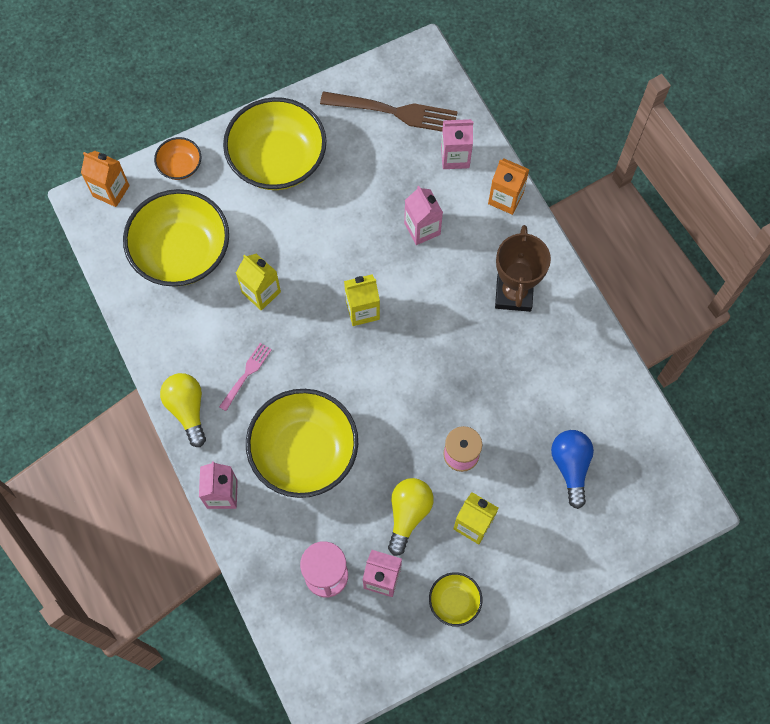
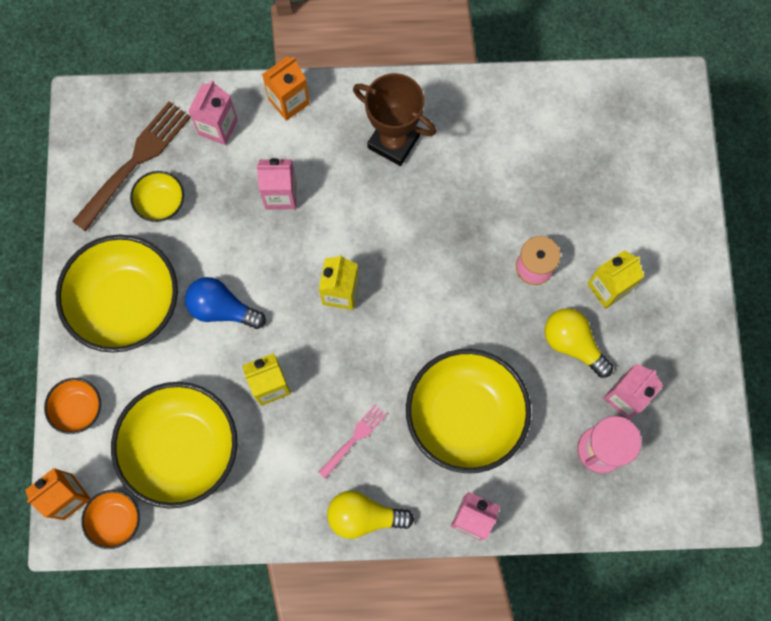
camera: 65 degrees left, 5 degrees up
pink fork [219,343,272,411] -> pink fork turned 75 degrees clockwise [318,405,387,479]
yellow bowl [429,572,482,626] -> yellow bowl moved to [130,171,184,222]
blue light bulb [551,430,594,509] -> blue light bulb moved to [185,277,266,329]
none -> orange bowl [81,490,140,549]

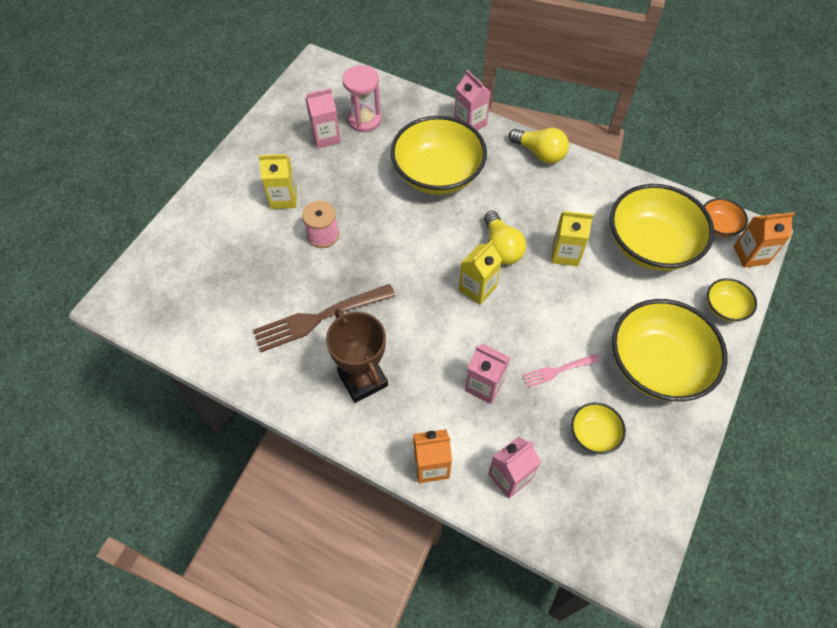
camera: 150 degrees left, 15 degrees down
orange bowl [44,378,101,434] -> yellow bowl [707,278,757,322]
brown fork [72,101,191,232] -> brown fork moved to [253,284,395,352]
blue light bulb [185,277,266,329] -> none
pink fork [318,405,387,479] -> pink fork moved to [522,354,600,387]
yellow light bulb [544,308,613,378] -> yellow light bulb moved to [484,211,526,265]

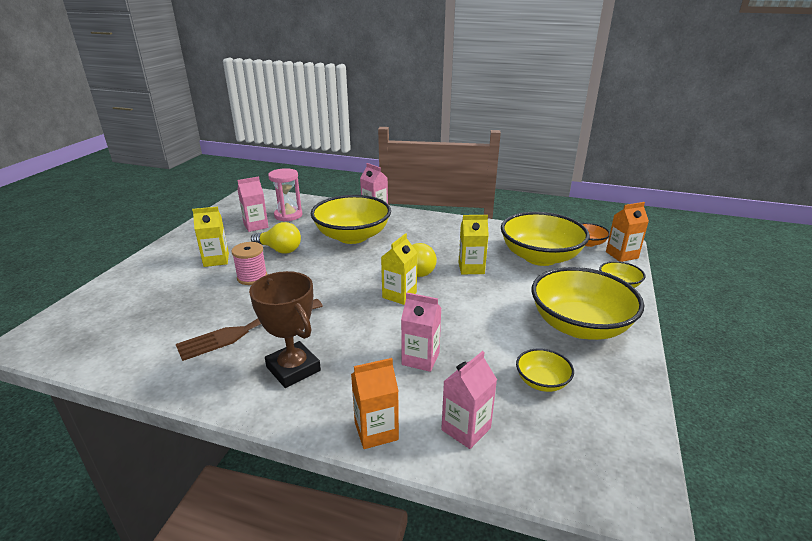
camera: 10 degrees left, 30 degrees down
yellow light bulb [509,128,569,164] -> yellow light bulb moved to [251,222,301,254]
pink fork [522,354,600,387] -> none

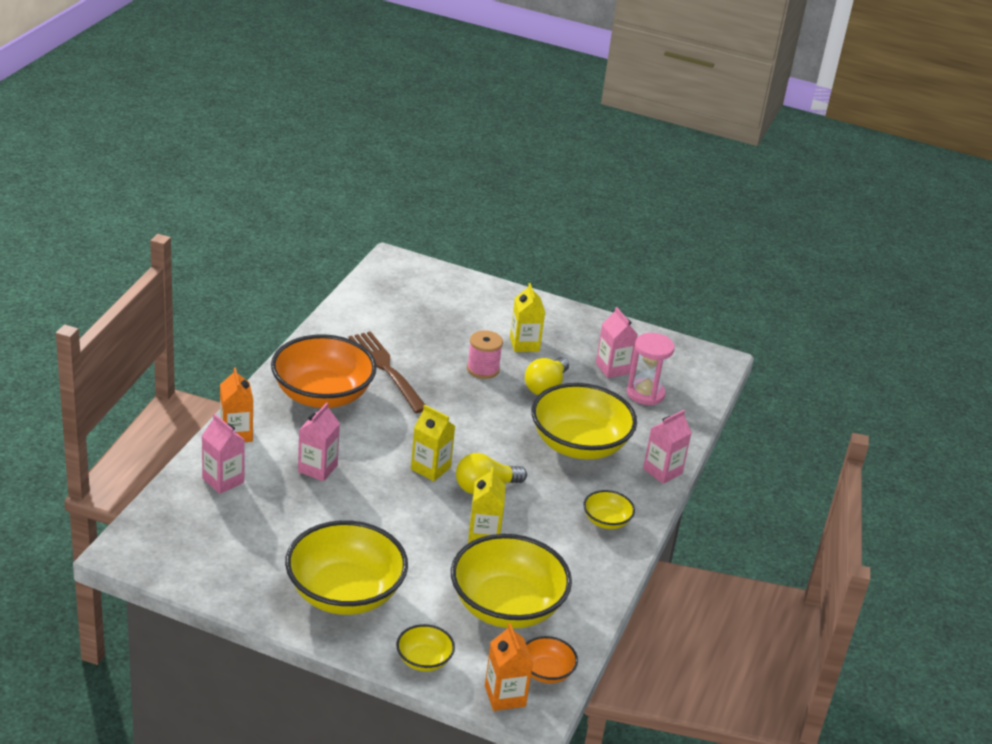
camera: 90 degrees right, 5 degrees up
brown trophy [249,271,321,388] -> orange bowl [271,334,377,408]
yellow bowl [516,348,574,392] -> yellow bowl moved to [583,490,635,529]

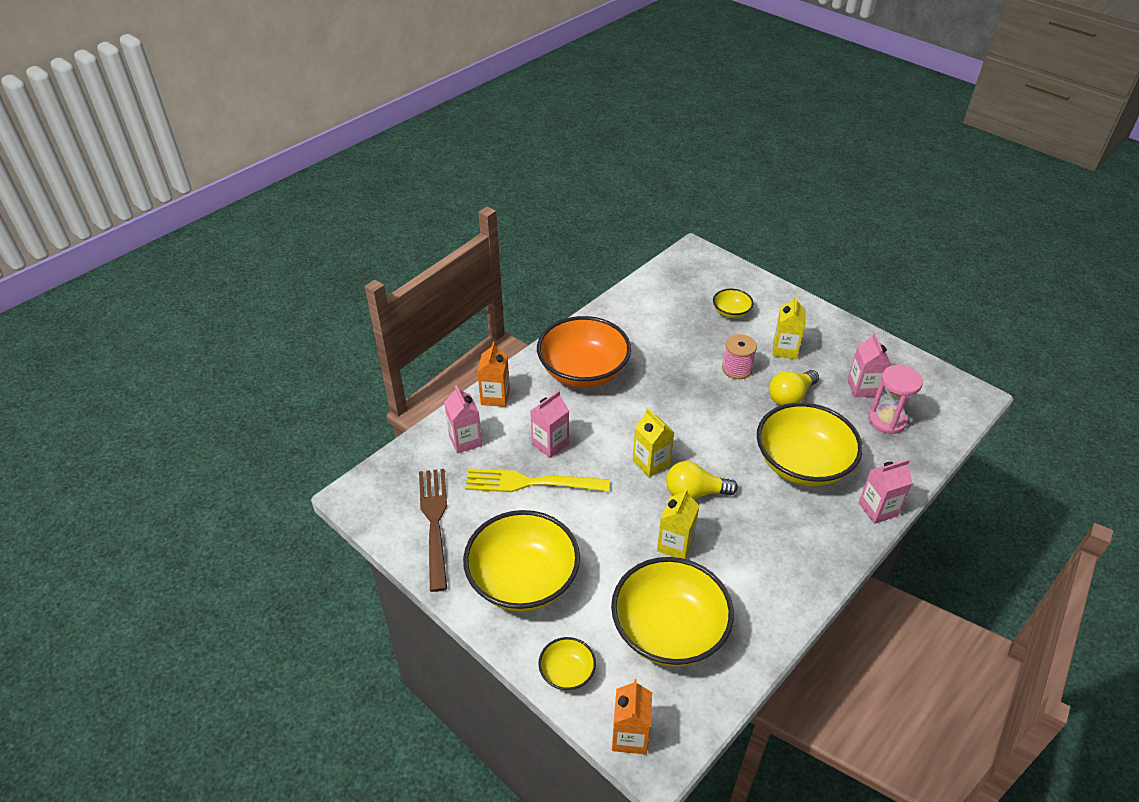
camera: 25 degrees right, 10 degrees up
brown fork [349,331,425,413] -> brown fork moved to [419,469,447,592]
orange bowl [526,636,578,683] -> none
yellow bowl [583,490,635,529] -> yellow bowl moved to [713,289,754,318]
none -> yellow fork [465,468,609,492]

